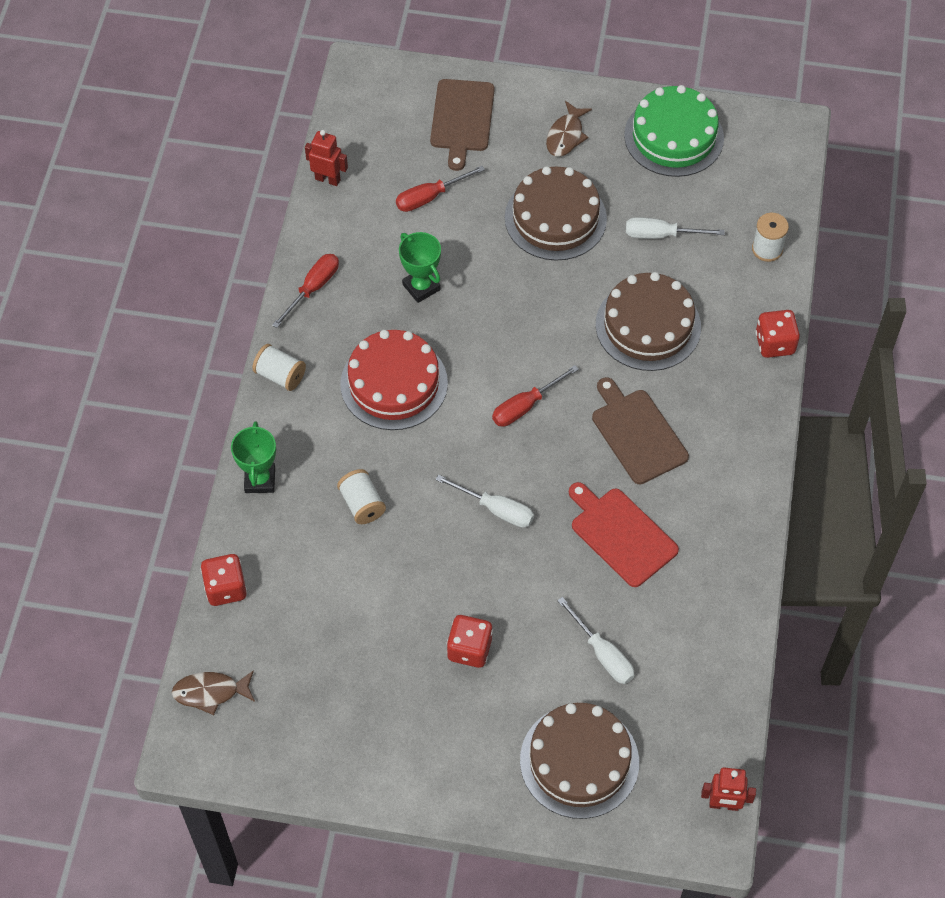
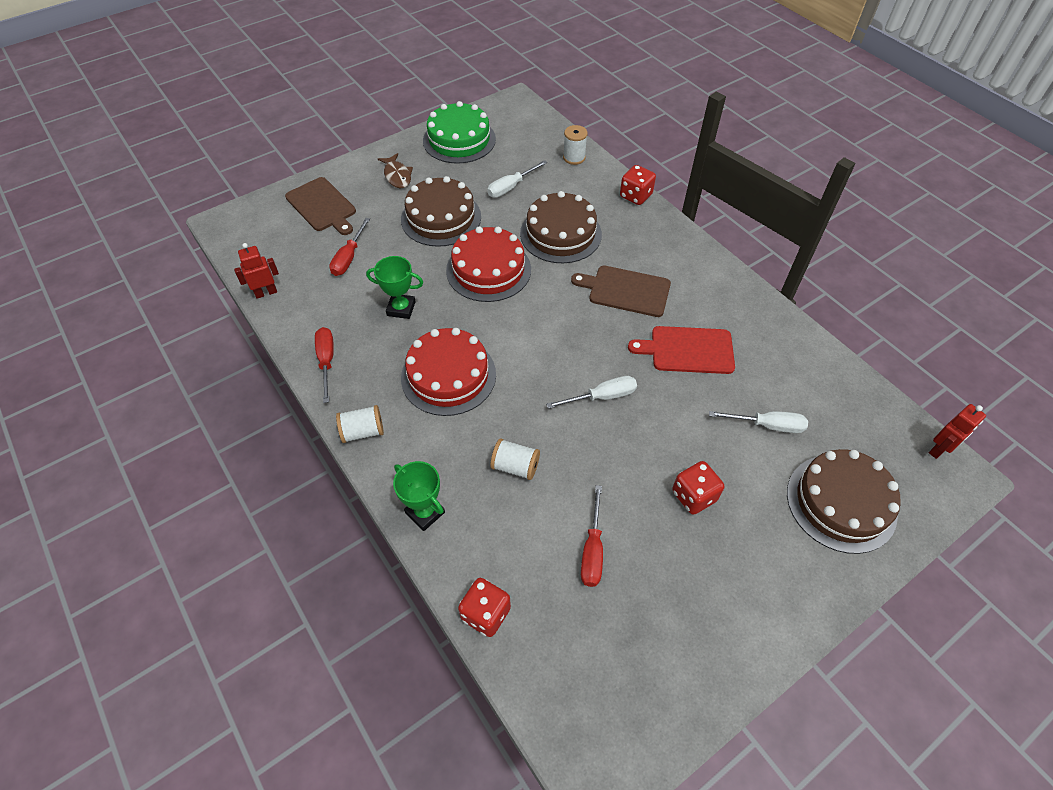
camera: 45 degrees left, 5 degrees down
brown fish [172,670,255,715] -> none
red screwdriver [492,365,579,427] -> red screwdriver moved to [581,485,603,587]
none -> red cake [446,227,531,302]

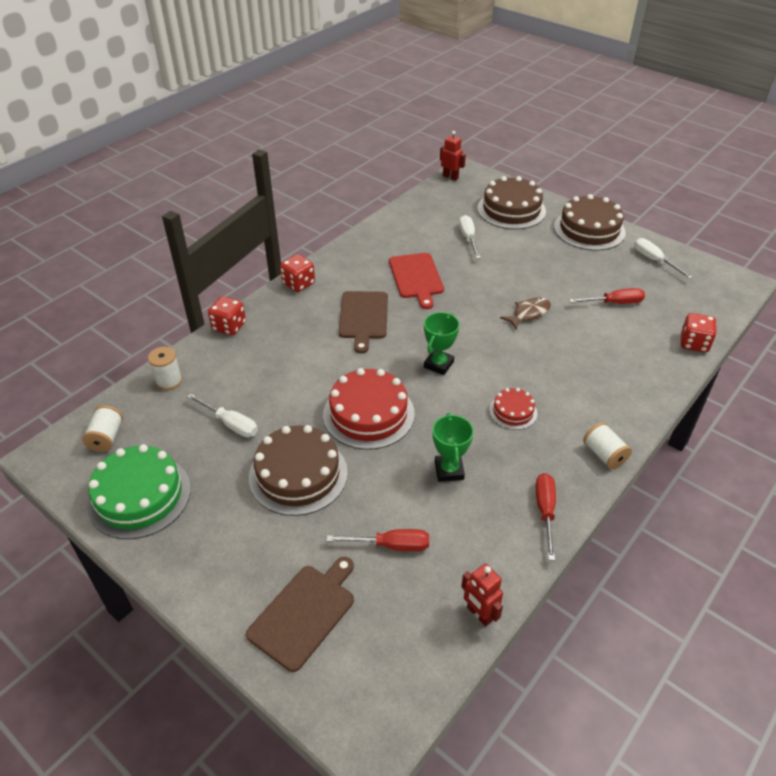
camera: 105 degrees left, 10 degrees down
red screwdriver [315,327,334,403] -> red screwdriver turned 120 degrees clockwise [536,473,556,560]
brown fish [378,153,413,188] -> brown fish moved to [500,297,551,330]
green trophy [393,461,445,531] -> green trophy moved to [424,312,460,375]
red cake [401,328,496,416] -> red cake [489,388,537,430], size x0.52
white spool [490,439,540,480] -> white spool moved to [82,405,123,452]
brown cake [520,191,602,263] -> brown cake moved to [554,194,626,250]
white screwdriver [546,376,637,409] -> white screwdriver moved to [634,238,693,279]
red dice [672,461,724,515] -> red dice moved to [280,254,315,292]

